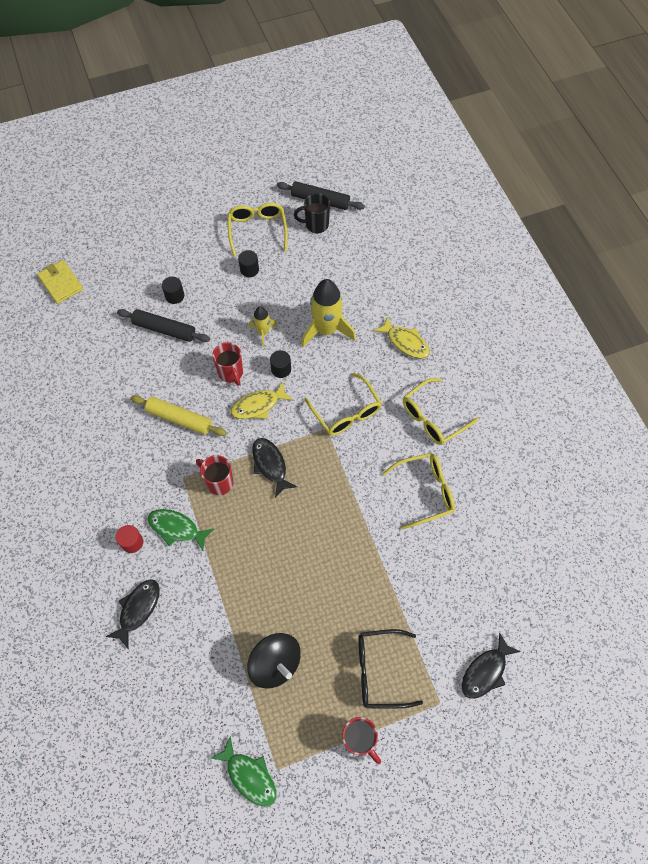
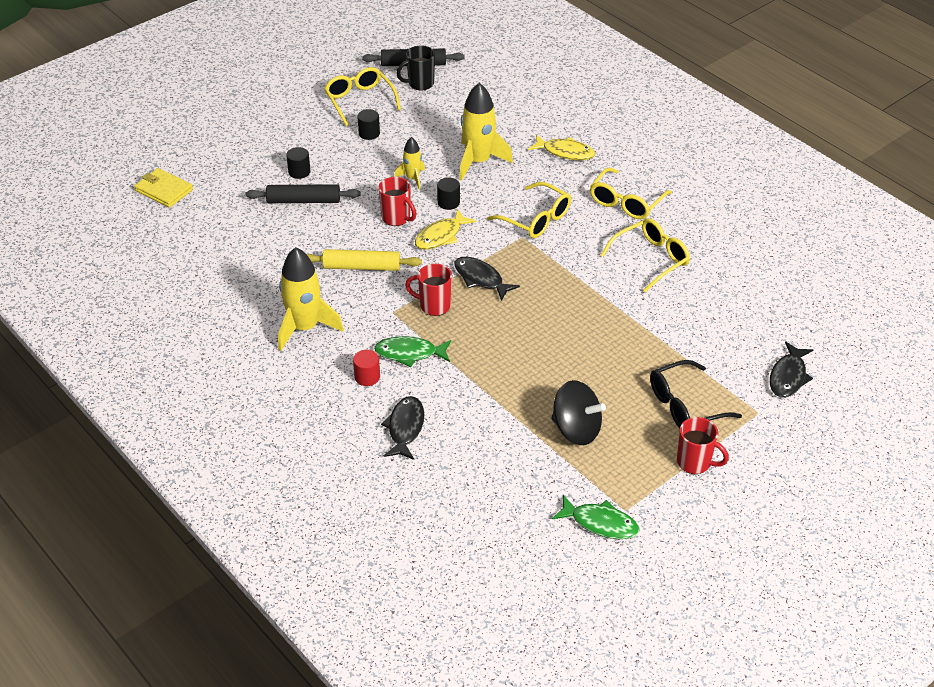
camera: 20 degrees left, 20 degrees down
none -> yellow rocket [278,247,344,351]

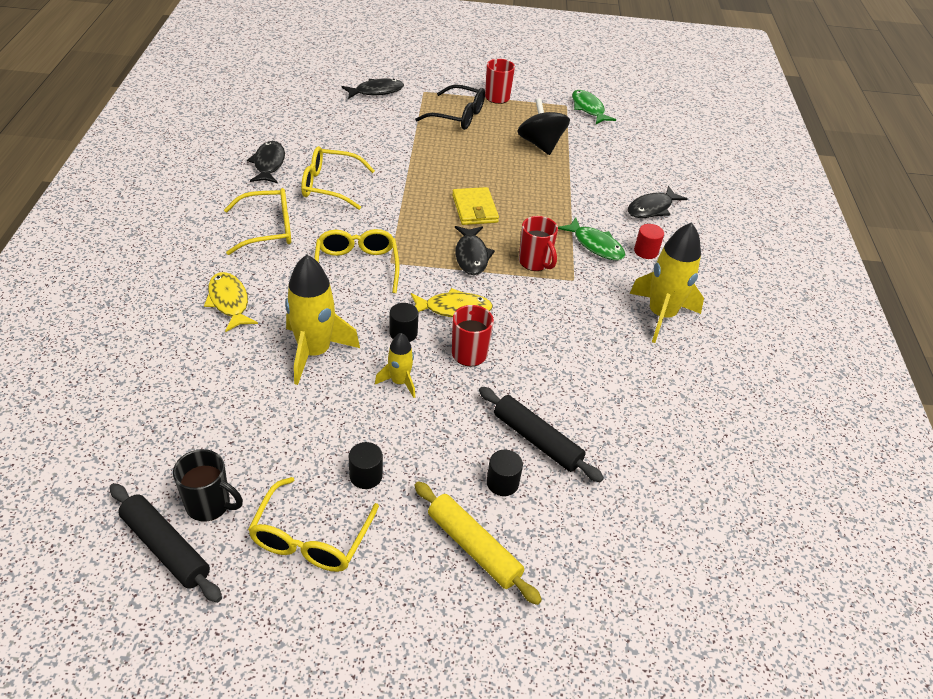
camera: 140 degrees left, 0 degrees up
yellow wallet [134,168,193,208] -> yellow wallet moved to [452,187,499,225]
yellow rolling pin [306,249,422,271] -> yellow rolling pin moved to [414,481,542,605]
none -> black fish [247,141,285,183]

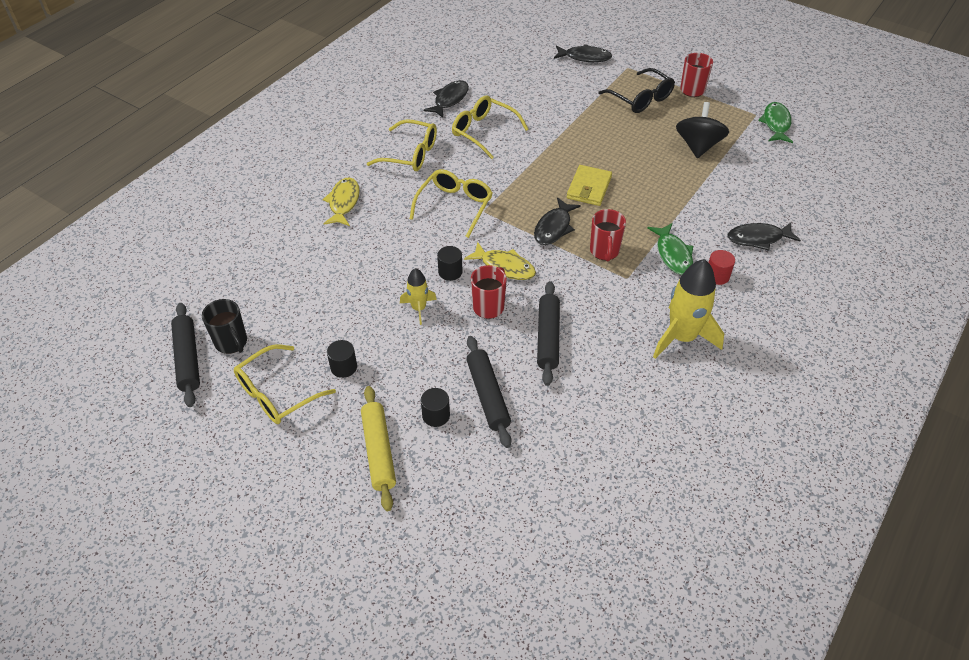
camera: 35 degrees right, 5 degrees up
yellow rocket [285,255,360,385] -> none
none -> black rolling pin [537,281,560,386]

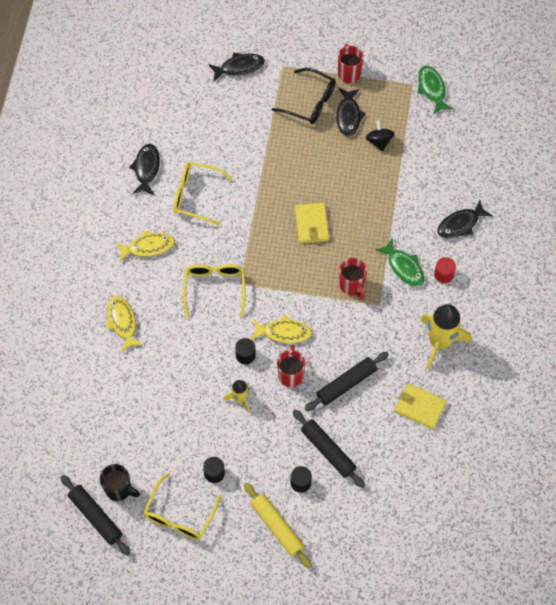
camera: 25 degrees left, 15 degrees up
yellow glasses [367,119,437,171] -> yellow fish [115,230,175,262]
black fish [534,197,581,245] -> black fish moved to [336,88,366,136]
black rolling pin [537,281,560,386] -> black rolling pin turned 75 degrees clockwise [305,352,389,411]
black spinning top [676,102,729,158] -> black spinning top [366,120,395,151], size x0.64
none -> yellow wallet [394,383,447,429]

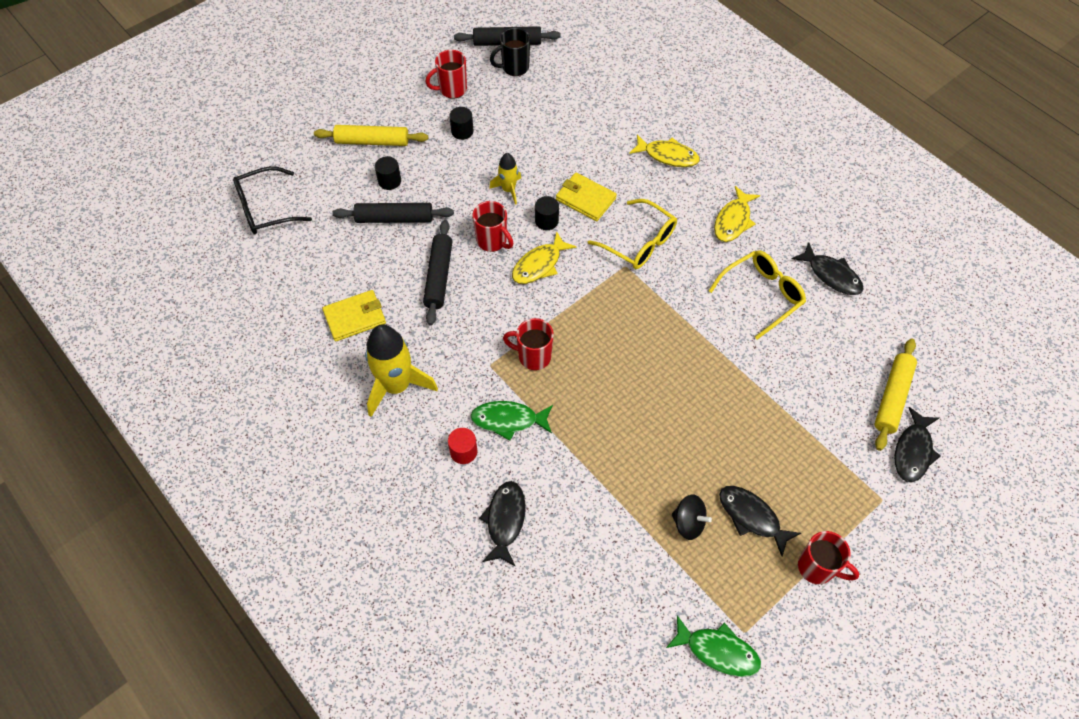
camera: 130 degrees right, 5 degrees down
yellow glasses [144,473,221,540] -> red mug [426,50,467,99]
black glasses [272,68,336,124] -> black glasses moved to [233,166,312,234]
yellow wallet [295,203,329,243] -> yellow wallet moved to [556,173,617,221]
none -> yellow rolling pin [875,339,917,451]

